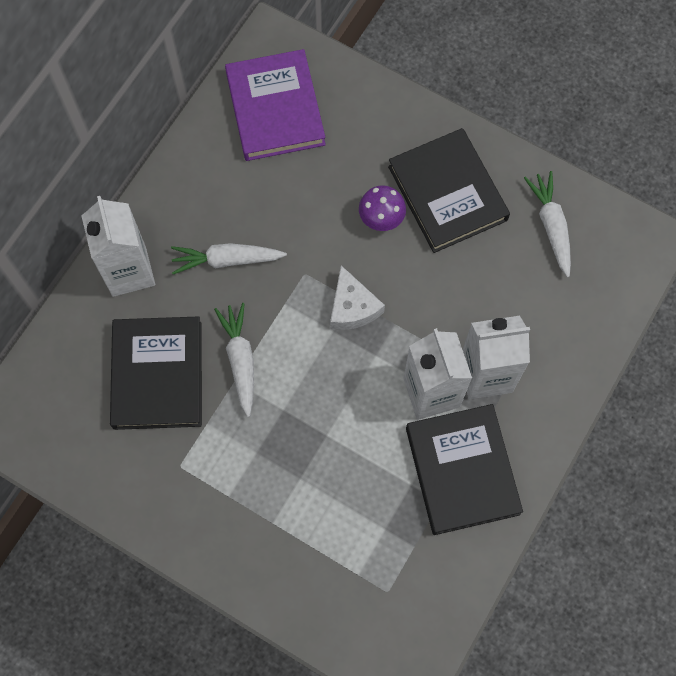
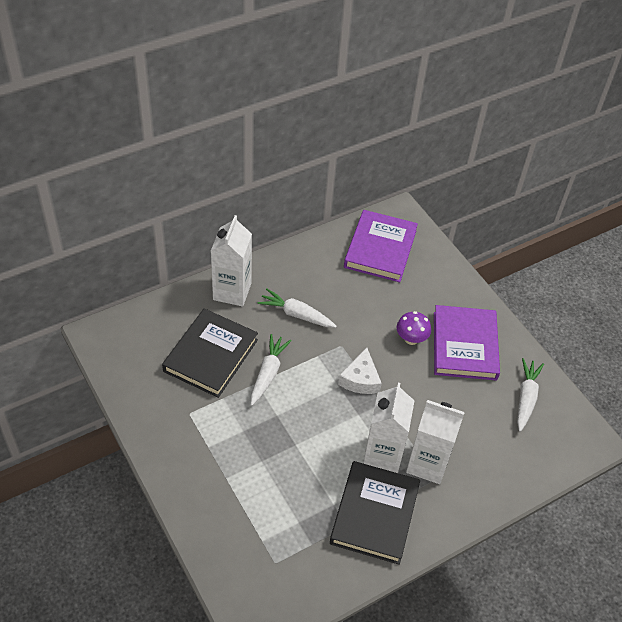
camera: 25 degrees right, 20 degrees down
black book [388,128,510,253] -> purple book [434,305,500,381]

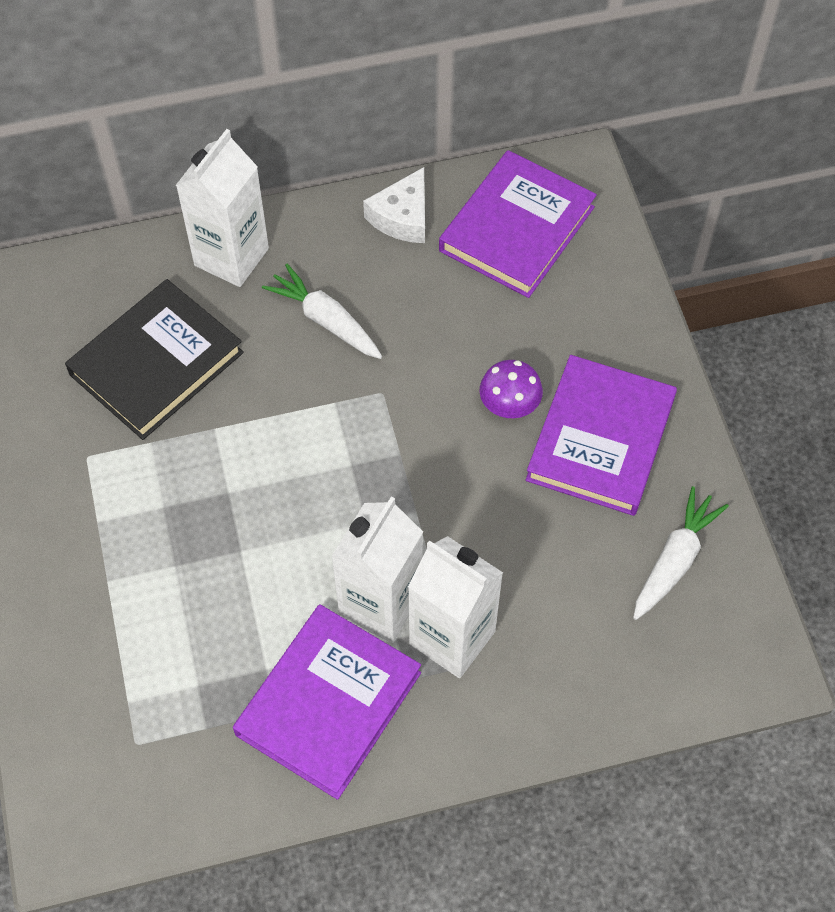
camera: 20 degrees right, 10 degrees up
white carrot [251,334,292,406] -> none
black book [330,461,420,565] -> purple book [233,604,421,800]
white cheese [338,348,382,394] -> white cheese moved to [363,167,425,243]

